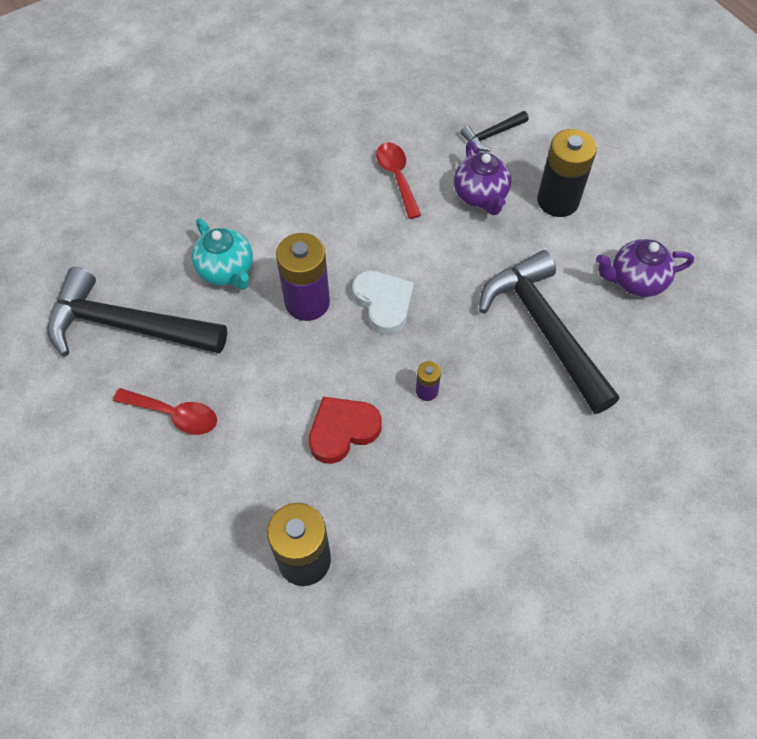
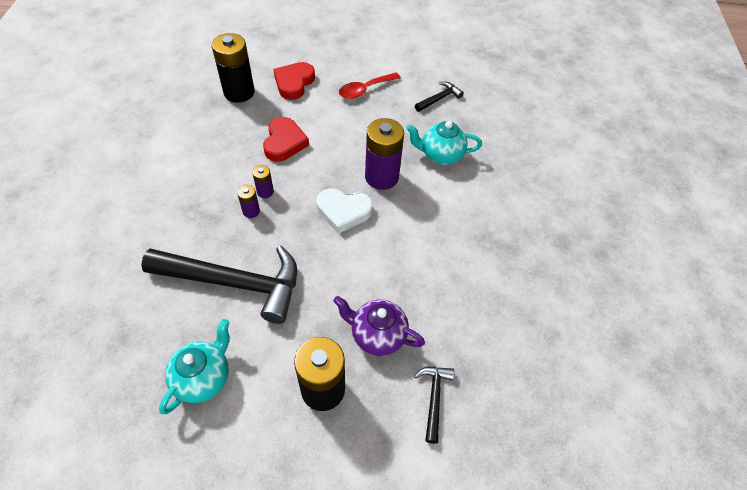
camera: 125 degrees right, 5 degrees down
black hammer [47,267,227,357] -> black hammer [415,82,464,112], size x0.44
red spoon [376,142,421,219] -> none
purple teapot [596,239,694,297] -> turquoise teapot [159,319,230,414]
none -> purple battery [237,185,260,218]
none -> red heart [273,62,315,100]

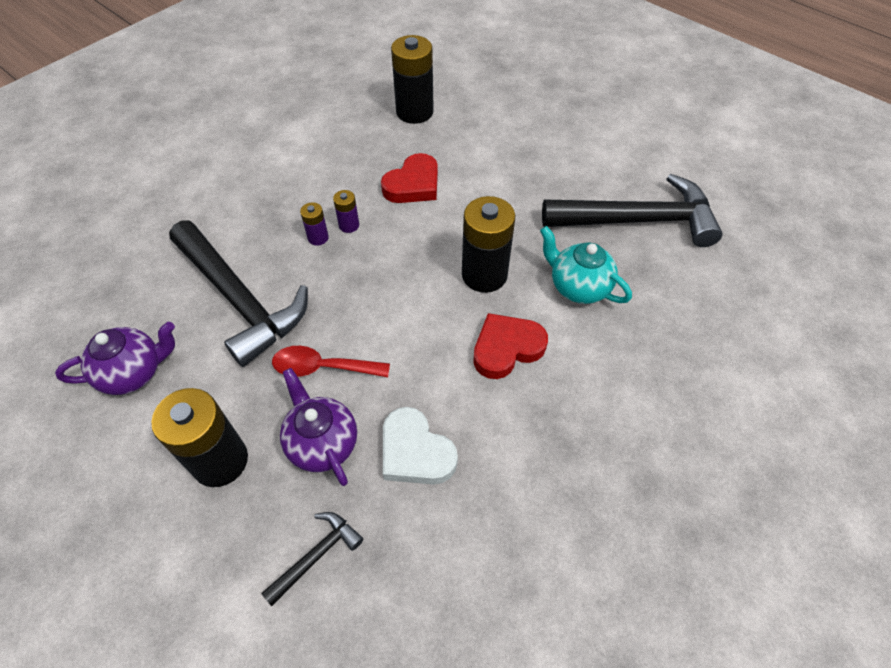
camera: 40 degrees right, 0 degrees up
turquoise teapot [159,319,230,414] -> purple teapot [55,322,175,395]
red heart [273,62,315,100] -> red heart moved to [473,313,548,379]
white heart [316,188,373,234] -> white heart moved to [383,407,458,485]
red spoon [339,73,401,99] -> red spoon moved to [272,346,390,377]
purple battery [365,118,404,190] -> black battery [462,196,515,293]
black hammer [415,82,464,112] -> black hammer [542,174,722,247], size x2.25

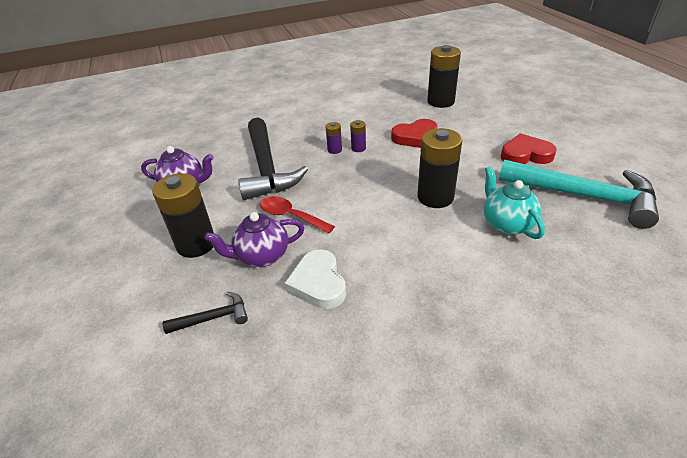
camera: 30 degrees right, 15 degrees down
purple teapot [280,368,357,486] -> purple teapot turned 105 degrees counterclockwise [204,212,304,267]
red heart [473,313,548,379] -> red heart moved to [501,133,557,164]
black hammer [542,174,722,247] -> turquoise hammer [499,159,659,229]

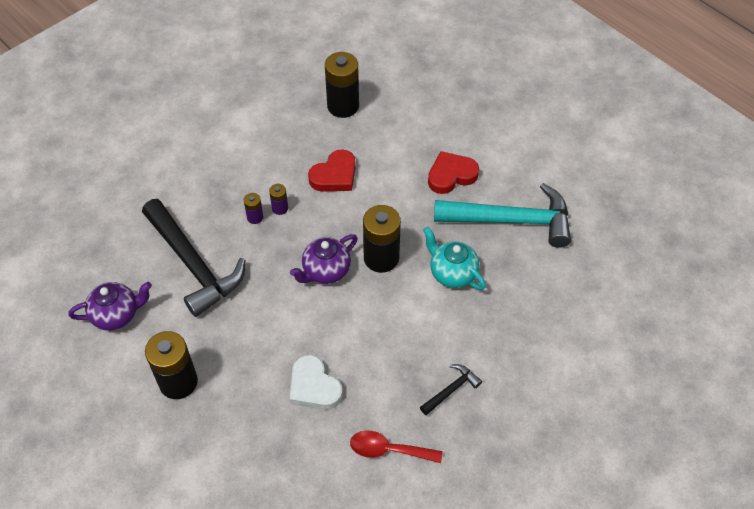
camera: 25 degrees left, 15 degrees up
black hammer [163,291,248,334] -> black hammer moved to [420,364,482,415]
purple teapot [204,212,304,267] -> purple teapot moved to [290,234,358,284]
red spoon [260,196,335,234] -> red spoon moved to [350,431,442,463]

